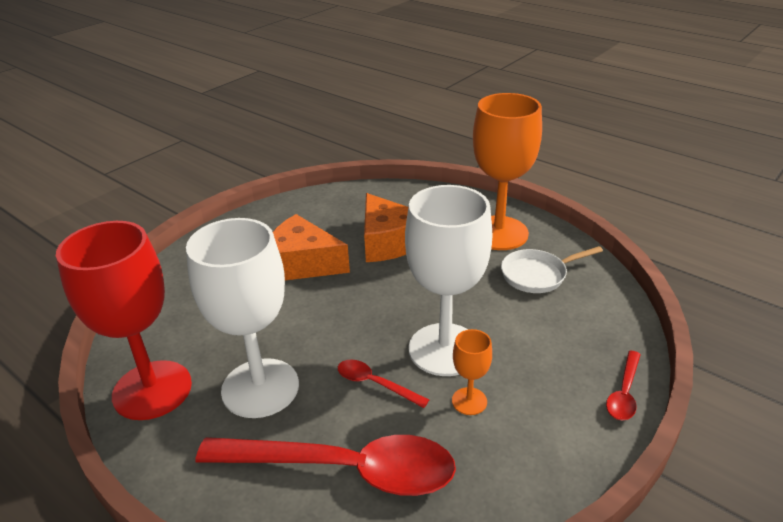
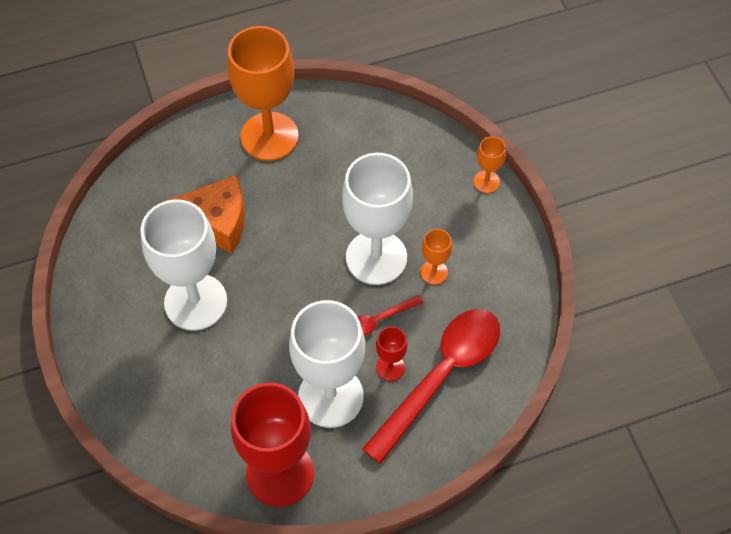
camera: 60 degrees left, 25 degrees up
orange cheese [273,214,350,280] -> white goblet [140,199,227,331]
white pan [501,246,603,293] -> none
red spoon [606,351,641,421] -> orange goblet [474,136,506,193]
none -> red goblet [376,327,407,381]

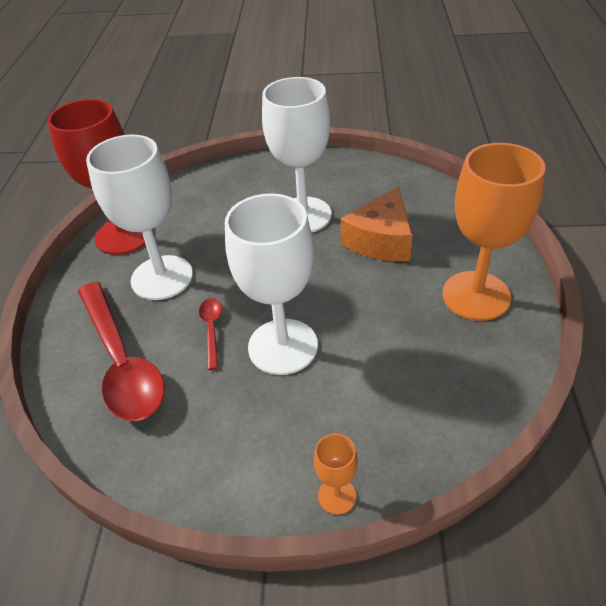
camera: 115 degrees right, 15 degrees down
red goblet [376,327,407,381] -> none
orange goblet [421,229,452,285] -> none

